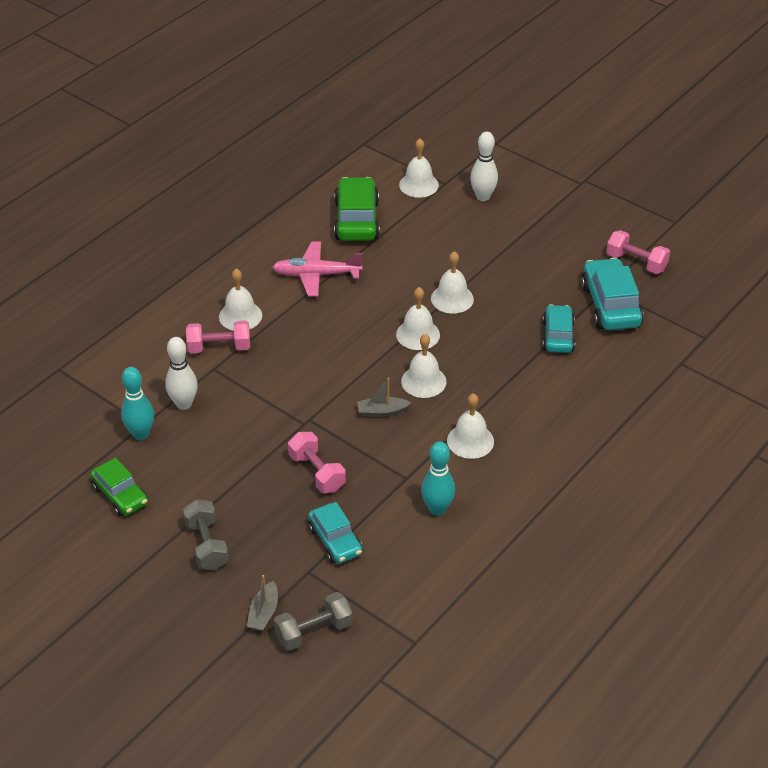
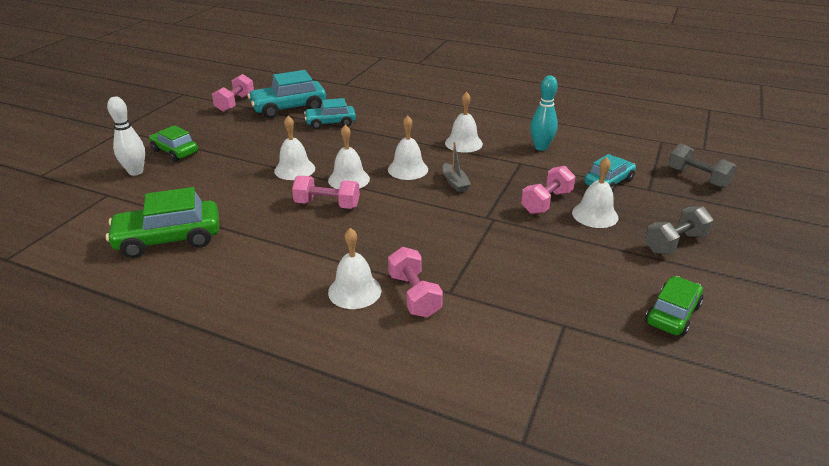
camera: 105 degrees left, 10 degrees down
turquoise bowling pin [121,367,154,440] -> none
white bowling pin [165,337,198,410] -> none
grey boat [247,575,278,631] -> none
pink plane [272,242,363,297] -> none
white bell [399,138,439,198] -> white bell moved to [572,157,618,228]
none -> green car [149,125,198,162]
none -> pink dumbbell [292,176,360,209]

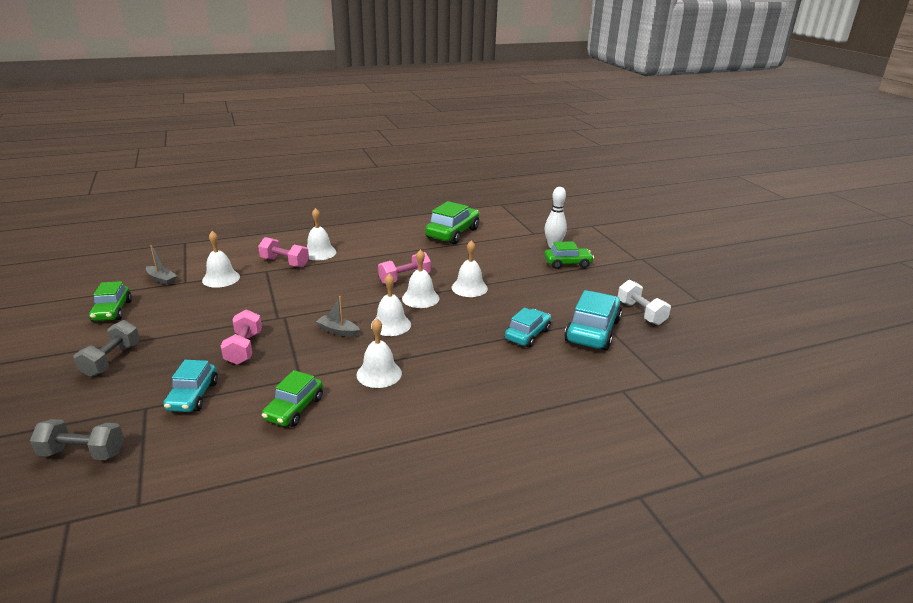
camera: 135 degrees right, 5 degrees down
pink dumbbell [212,74,254,112] -> white dumbbell [618,280,671,325]
turquoise bowling pin [530,75,558,151] -> green car [262,370,323,427]
white bell [572,157,618,228] -> white bell moved to [202,231,240,288]
none -> grey boat [146,245,177,285]

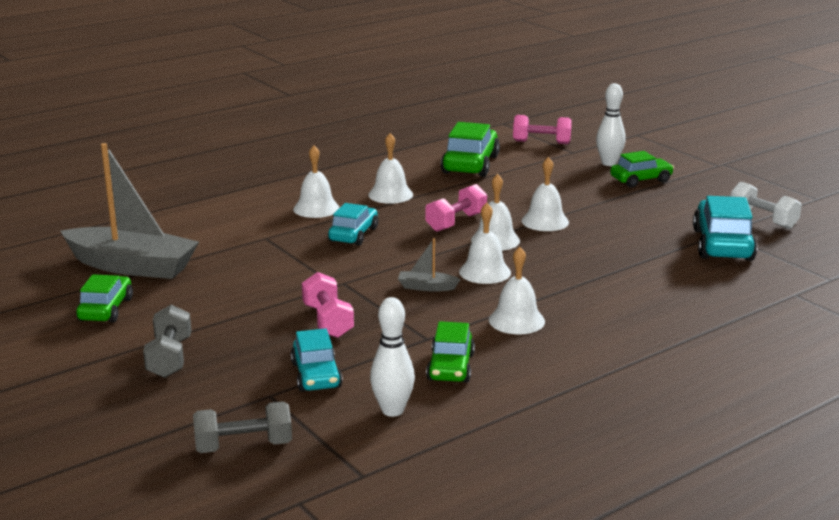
camera: 15 degrees left, 5 degrees down
green car [89,281,132,321] -> green car turned 150 degrees counterclockwise [76,274,133,323]
grey boat [146,245,177,285] -> grey boat [60,143,199,279], size x2.45
white bell [202,231,240,288] -> white bell moved to [368,133,413,204]
pink dumbbell [258,237,309,268] -> pink dumbbell moved to [513,115,572,144]
turquoise car [505,308,551,348] -> turquoise car moved to [328,203,378,246]
none -> white bowling pin [370,297,415,417]

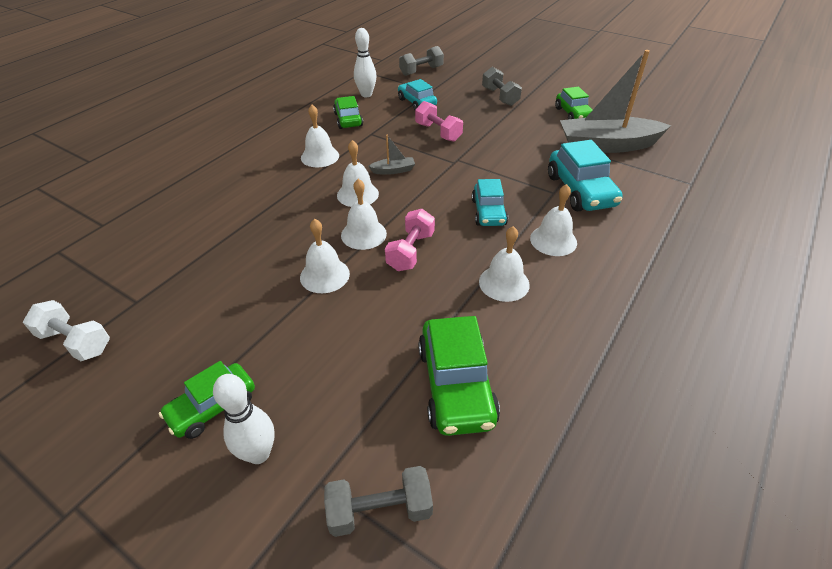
camera: 160 degrees right, 20 degrees up
pink dumbbell [513,115,572,144] -> grey dumbbell [324,466,433,537]
turquoise car [693,196,757,261] -> turquoise car moved to [548,140,623,211]

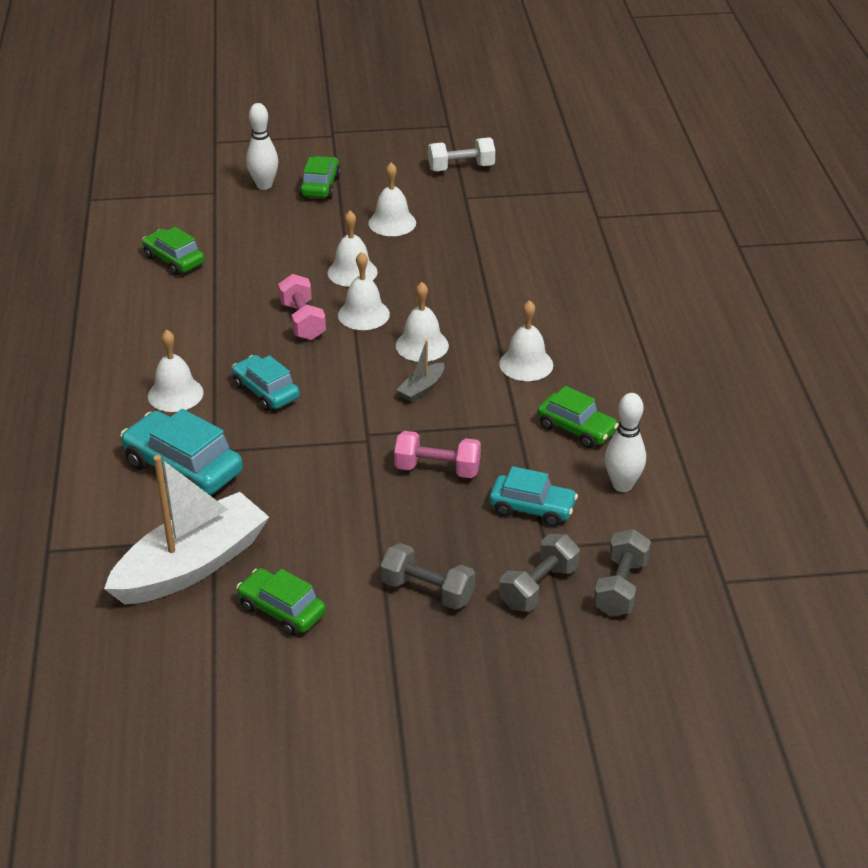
camera: 140 degrees right, 5 degrees down
grey dumbbell [324,466,433,537] -> grey dumbbell moved to [499,534,580,612]
green car [418,316,500,436] -> green car [142,227,205,275], size x0.65
white bell [479,226,530,302] -> white bell moved to [368,162,416,236]
grey boat [560,50,671,153] -> white boat [104,455,269,605]

